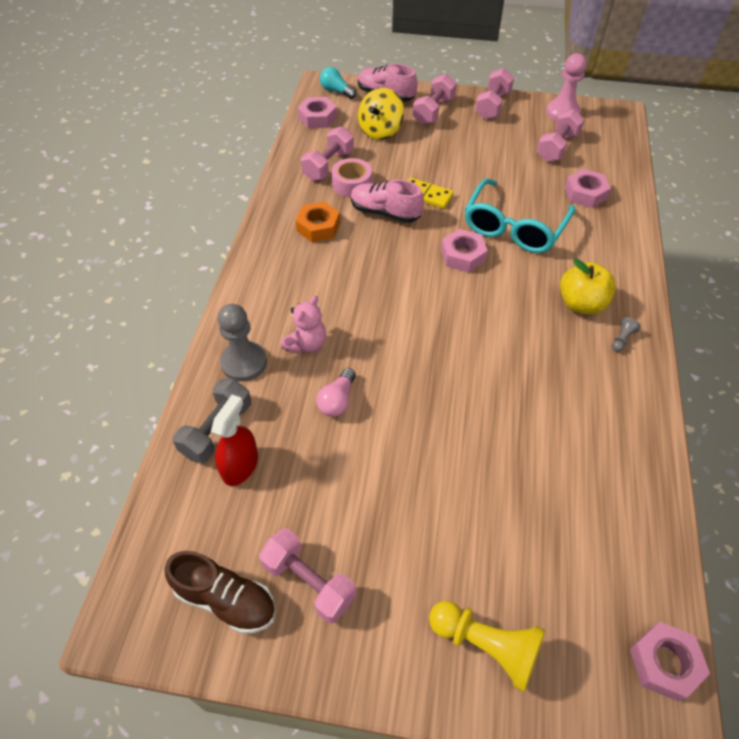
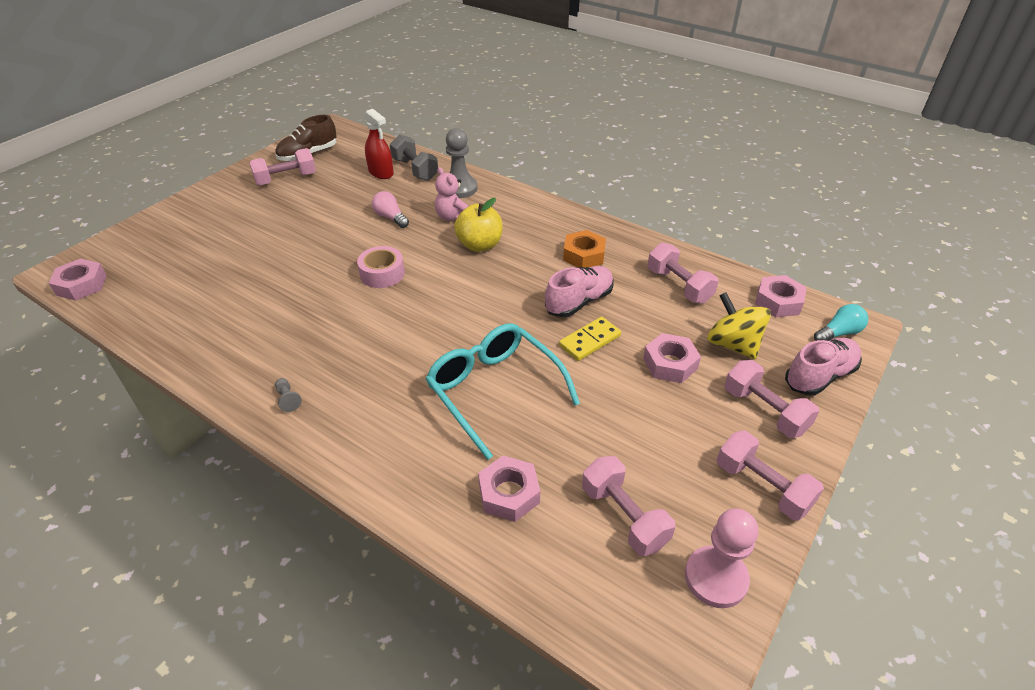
camera: 115 degrees right, 10 degrees down
pink tape [332,158,372,197] -> pink tape moved to [357,246,405,288]
yellow pawn [429,601,545,692] -> none
pink nut [441,229,488,272] -> pink nut moved to [643,333,701,383]
yellow apple [560,259,616,314] -> yellow apple moved to [454,198,503,252]

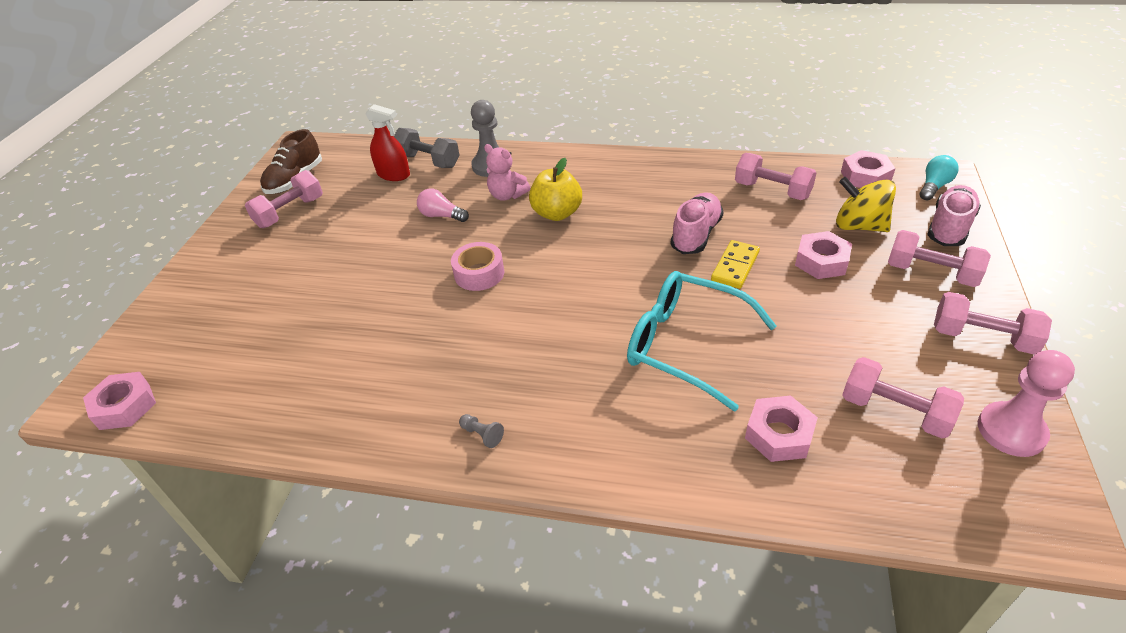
camera: 20 degrees left, 0 degrees up
orange nut [563,230,606,268] -> none

